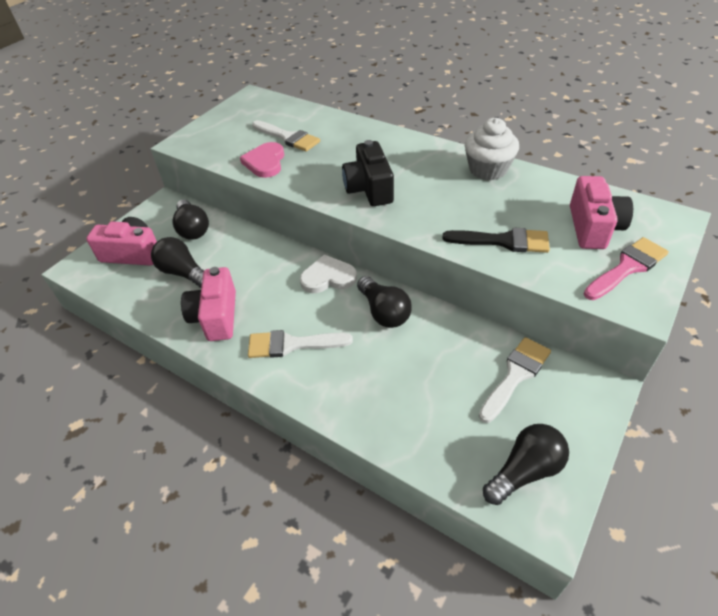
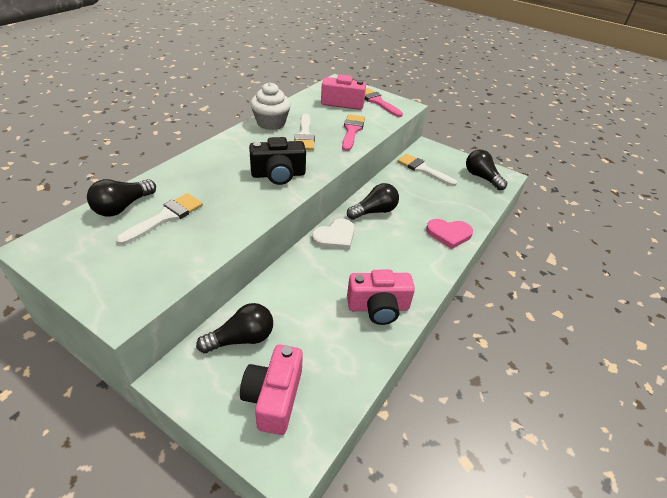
camera: 95 degrees left, 5 degrees down
black light bulb [151,237,204,288] -> black light bulb moved to [87,179,156,217]
pink heart [240,142,284,178] -> pink heart moved to [426,219,473,249]
white brush [248,330,353,358] -> white brush moved to [294,113,315,150]
white heart [300,254,357,293] -> white heart turned 120 degrees counterclockwise [312,219,355,250]
black brush [442,228,550,253] -> pink brush [342,114,365,151]

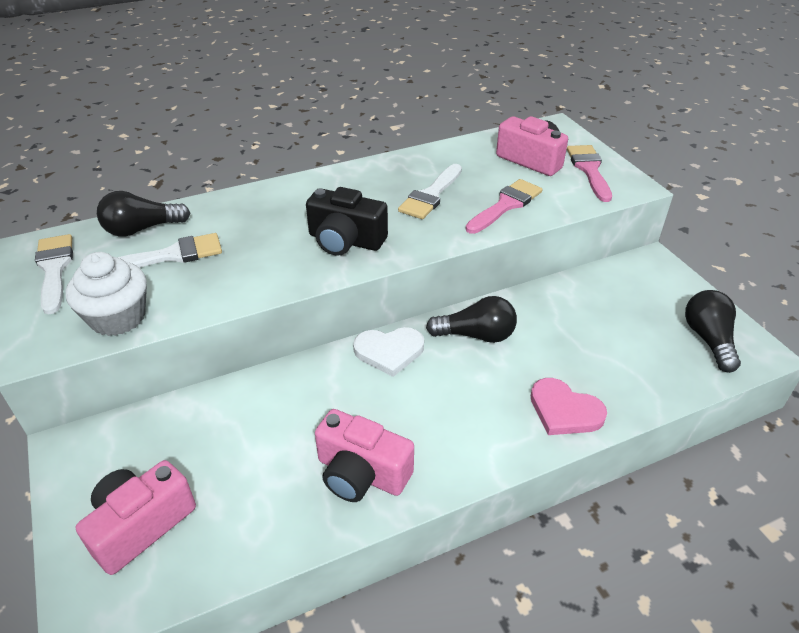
camera: 35 degrees right, 0 degrees up
black light bulb [196,303,273,353] -> none
white cupcake [250,82,291,130] -> white cupcake moved to [66,252,147,336]
white brush [397,154,457,186] -> white brush moved to [35,234,73,315]

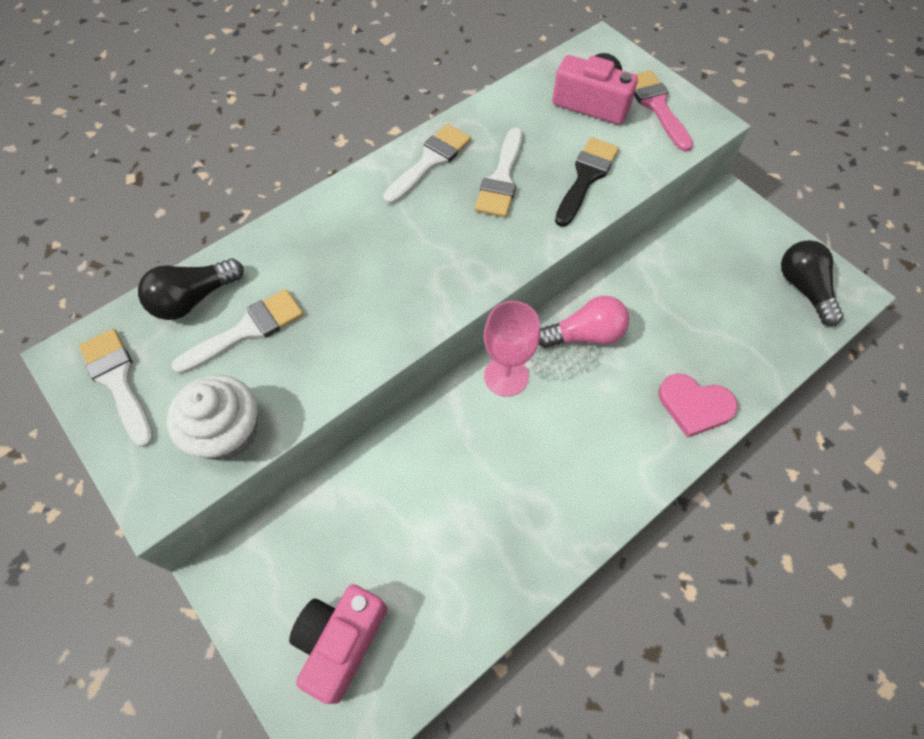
camera: 15 degrees left, 20 degrees up
black camera [306,187,388,256] -> none
pink camera [315,409,414,502] -> none
white heart [353,327,424,377] -> pink goblet [484,301,540,397]
black light bulb [426,296,517,343] -> pink light bulb [539,296,630,348]
pink brush [466,179,542,234] -> black brush [555,137,619,227]
none -> white brush [383,124,471,204]

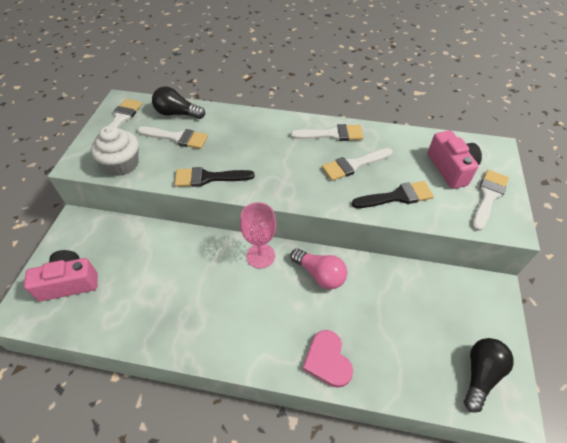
camera: 50 degrees right, 10 degrees down
pink brush [634,70,693,152] -> white brush [472,170,509,231]
none -> black brush [175,167,254,187]

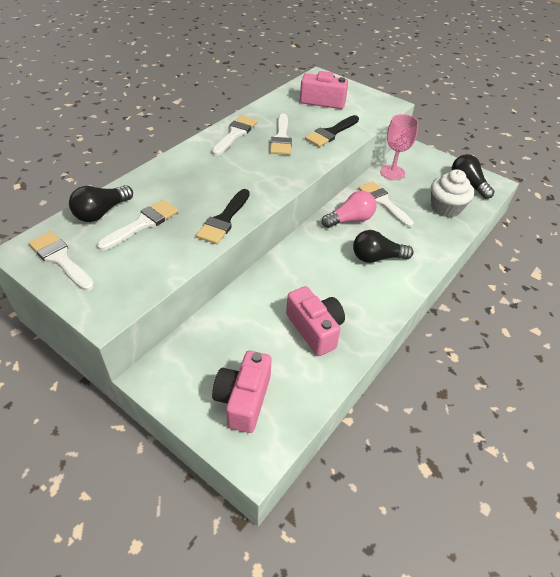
camera: 65 degrees left, 5 degrees down
white cupcake [91,125,139,176] -> white cupcake moved to [431,169,474,217]
pink goblet [240,202,276,269] -> pink goblet moved to [380,114,419,180]
pink heart [303,330,353,388] -> none
black brush [352,181,434,208] -> black brush turned 150 degrees counterclockwise [305,115,359,147]
white brush [472,170,509,231] -> white brush moved to [358,181,414,227]
none -> pink camera [286,286,345,356]
none -> black light bulb [353,230,414,263]

